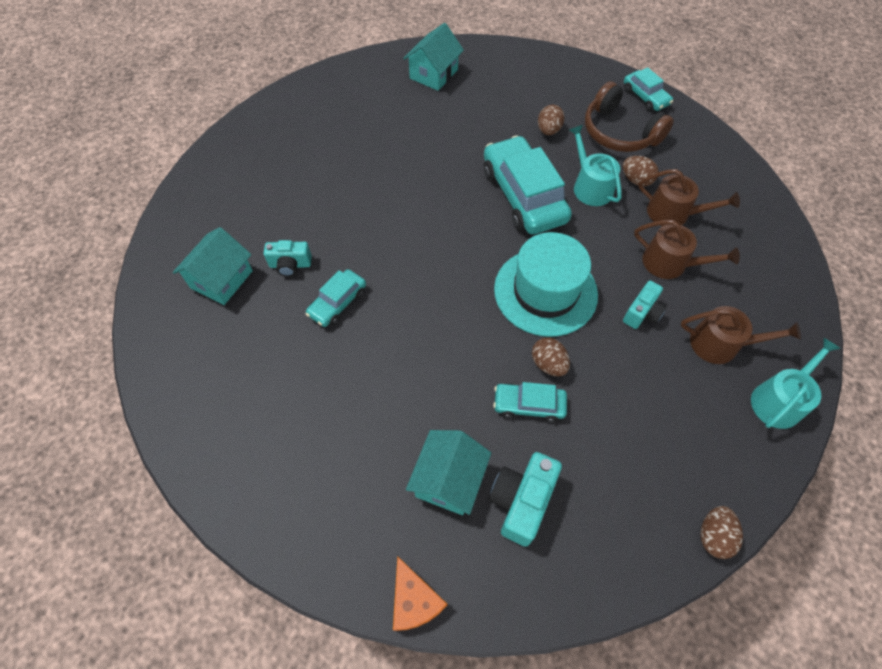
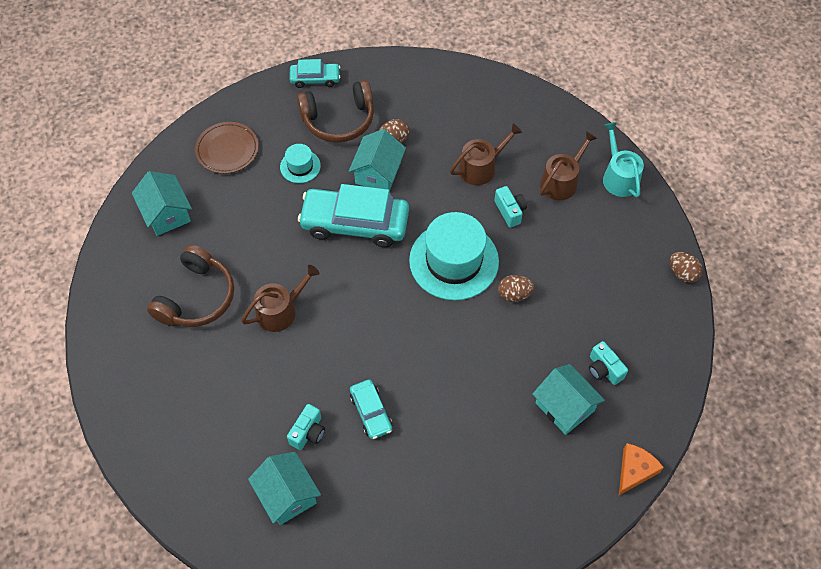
camera: 60 degrees left, 0 degrees up
orange cheese [393,556,447,631] -> orange cheese turned 60 degrees counterclockwise [619,443,664,495]
turquoise camera [489,452,562,547] -> turquoise camera [589,341,628,385], size x0.65
turquoise car [493,382,567,422] -> none
brown egg [538,105,565,135] -> turquoise hat [280,144,321,183]
turquoise watering can [569,125,622,206] -> turquoise house [349,129,406,191]
brown watering can [639,169,740,226] -> brown watering can moved to [241,265,320,332]
none -> brown headphones [147,245,234,327]
none -> brown plate [195,122,258,174]

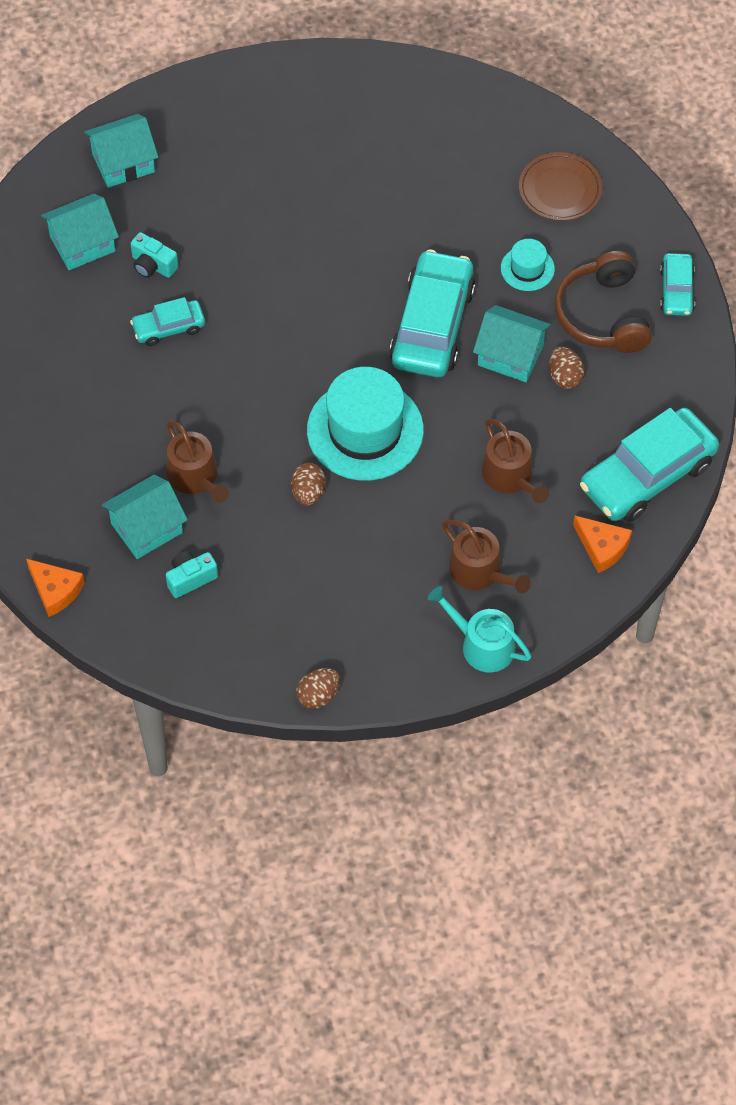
camera: 95 degrees right, 0 degrees up
turquoise house [132,171,192,236] -> turquoise house moved to [84,114,158,188]
brown headphones [147,245,234,327] -> none
brown watering can [241,265,320,332] -> brown watering can moved to [167,420,229,503]
turquoise camera [494,186,527,228] -> none
turquoise watering can [603,122,644,197] -> turquoise watering can turned 135 degrees counterclockwise [428,586,532,672]
none -> orange cheese [573,515,632,573]
none -> turquoise car [580,408,719,522]

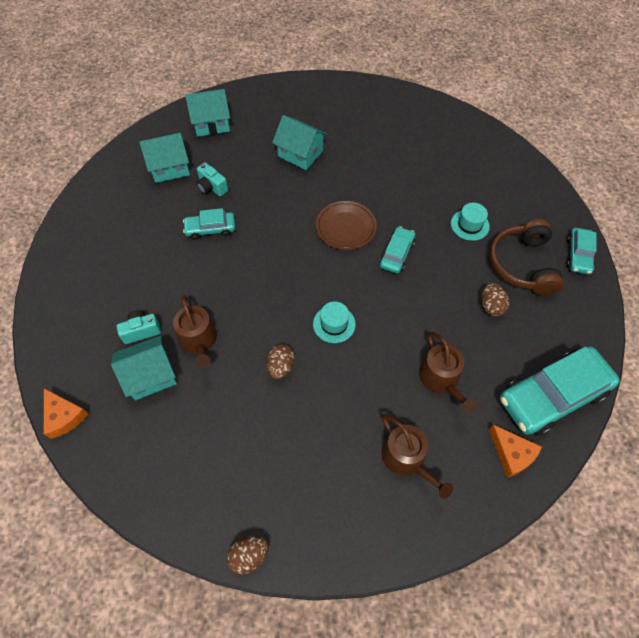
camera: 10 degrees right, 0 degrees up
turquoise camera [166,551,218,598] -> turquoise camera moved to [117,310,161,344]
turquoise hat [307,367,424,481] -> turquoise hat [313,302,356,343], size x0.48
turquoise car [390,249,476,377] -> turquoise car [379,226,415,274], size x0.52
turquoise watering can [428,586,532,672] -> none
turquoise house [473,305,551,382] -> turquoise house moved to [272,115,327,170]
brown plate [519,152,602,221] -> brown plate moved to [316,201,377,250]

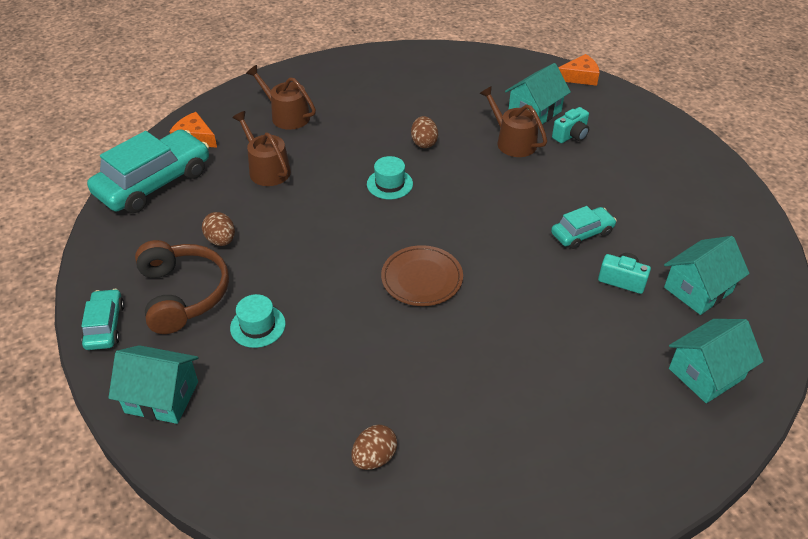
camera: 160 degrees right, 15 degrees down
orange cheese [44,388,89,439] -> orange cheese turned 135 degrees clockwise [558,54,599,86]
brown egg [227,536,269,574] -> brown egg moved to [351,425,397,470]
turquoise house [272,115,327,170] -> turquoise house moved to [108,345,198,424]
turquoise car [379,226,415,274] -> none

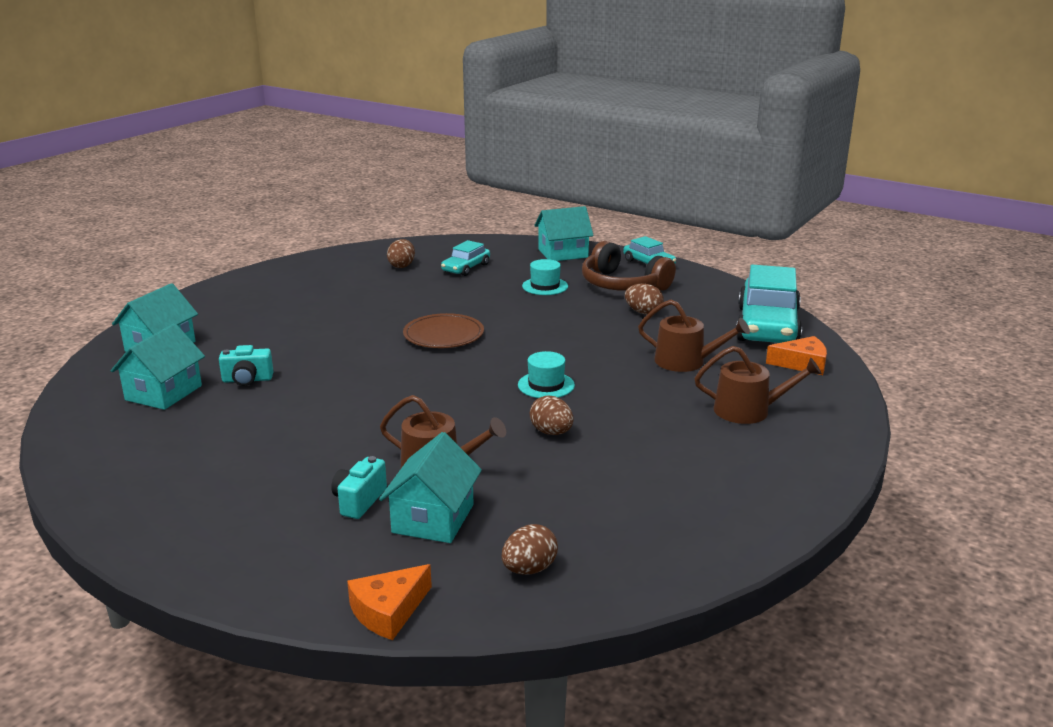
camera: 150 degrees right, 20 degrees down
turquoise car [551,206,617,249] -> turquoise car moved to [441,240,490,276]
none -> brown egg [502,524,558,575]

